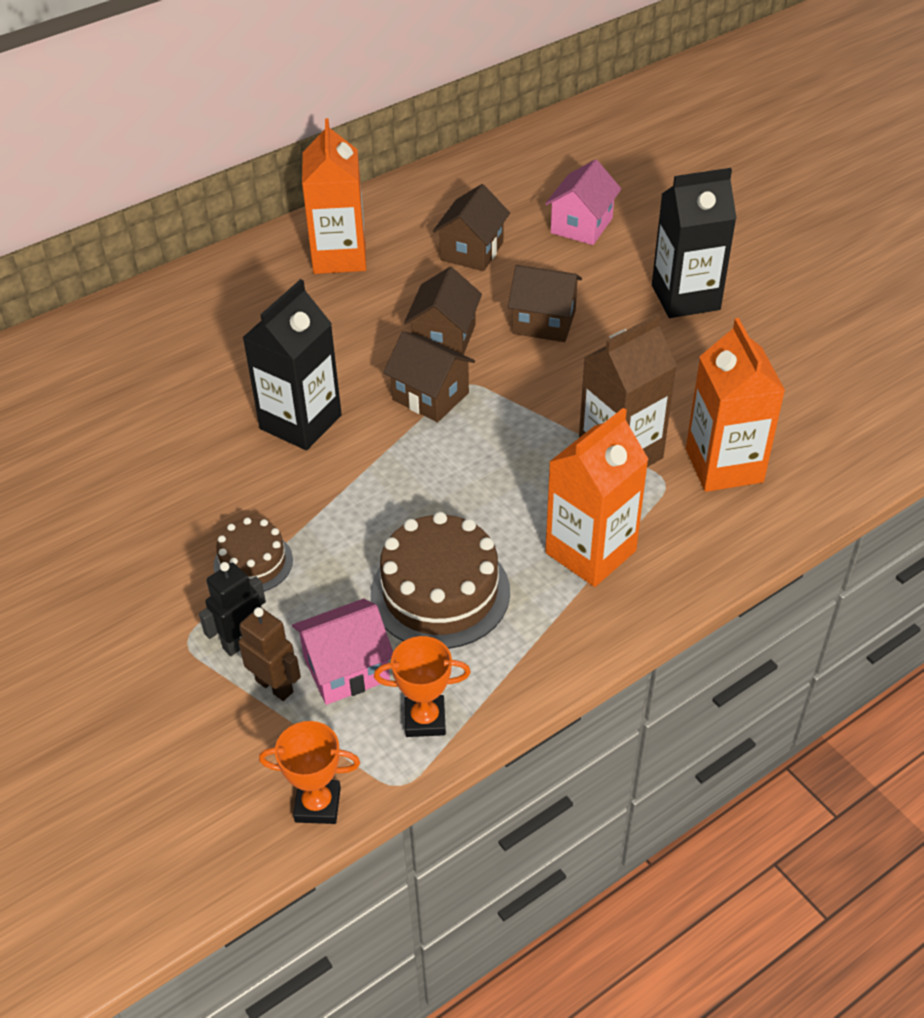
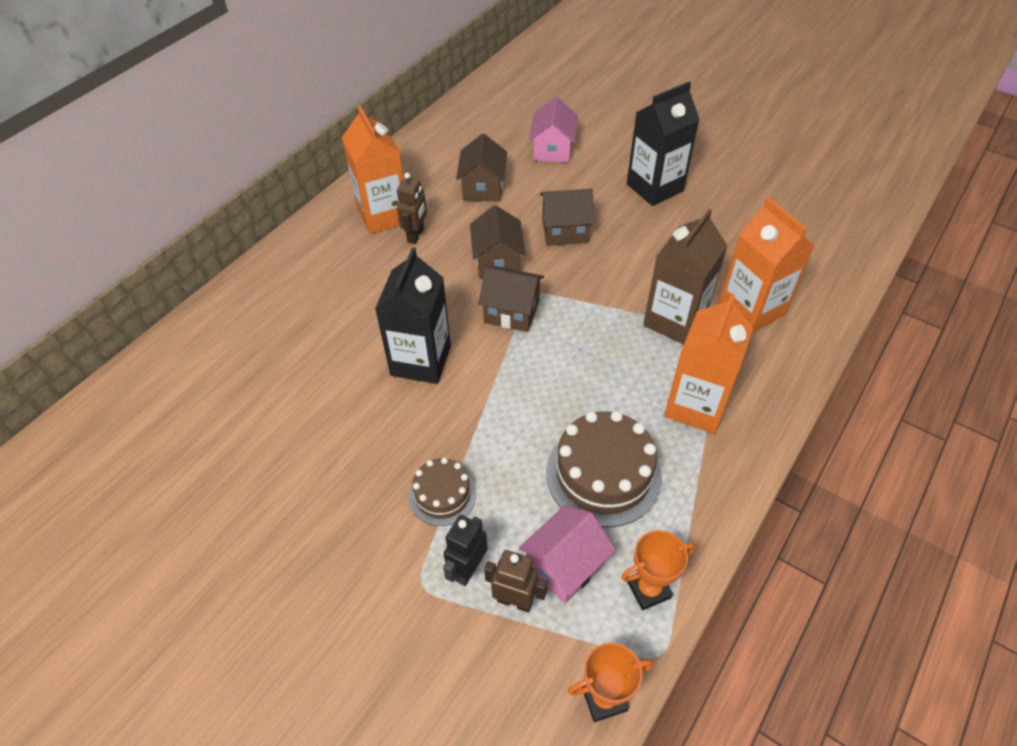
camera: 20 degrees left, 5 degrees up
none -> brown robot [397,173,427,244]

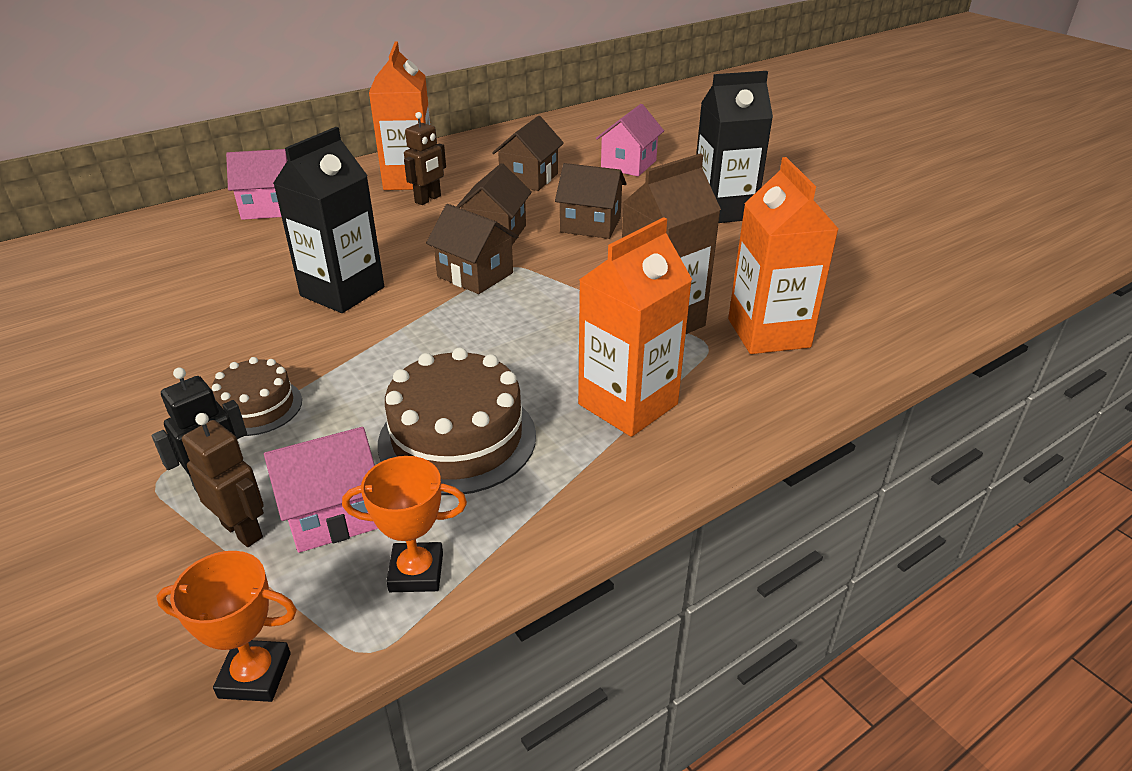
camera: 20 degrees right, 15 degrees down
none -> pink house [226,149,288,220]

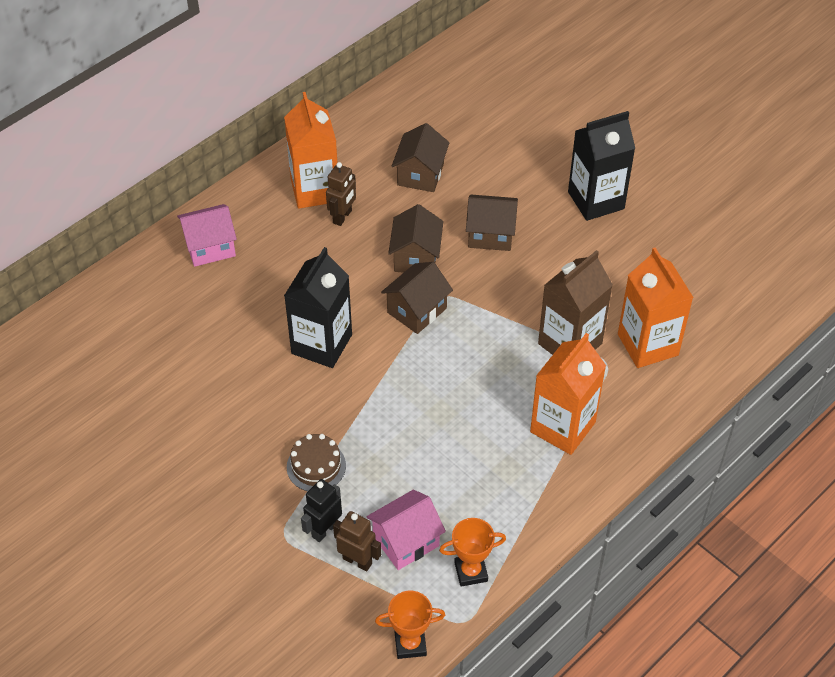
camera: 10 degrees left, 15 degrees up
brown cake [378,347,536,495] -> none
brown house [426,204,519,294] -> brown house turned 75 degrees counterclockwise [381,262,453,334]
pink house [596,104,664,176] -> none

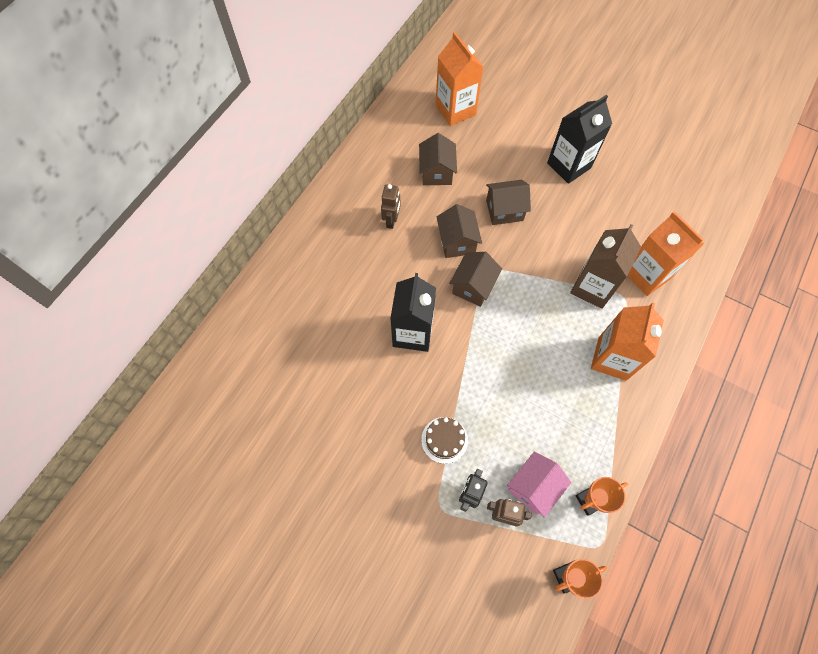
camera: 15 degrees left, 15 degrees up
pink house [177,204,237,267] -> none
orange carton [284,92,337,209] -> orange carton moved to [435,32,483,126]

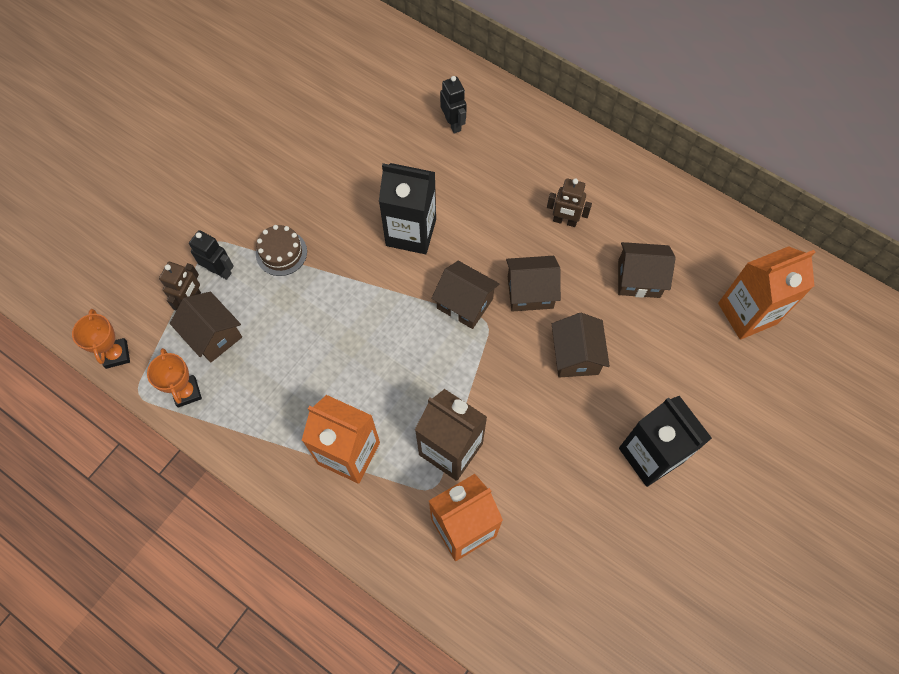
camera: 95 degrees right, 0 degrees up
pink house [507,452,571,518] -> brown house [170,292,242,363]
none -> black robot [440,76,467,134]

